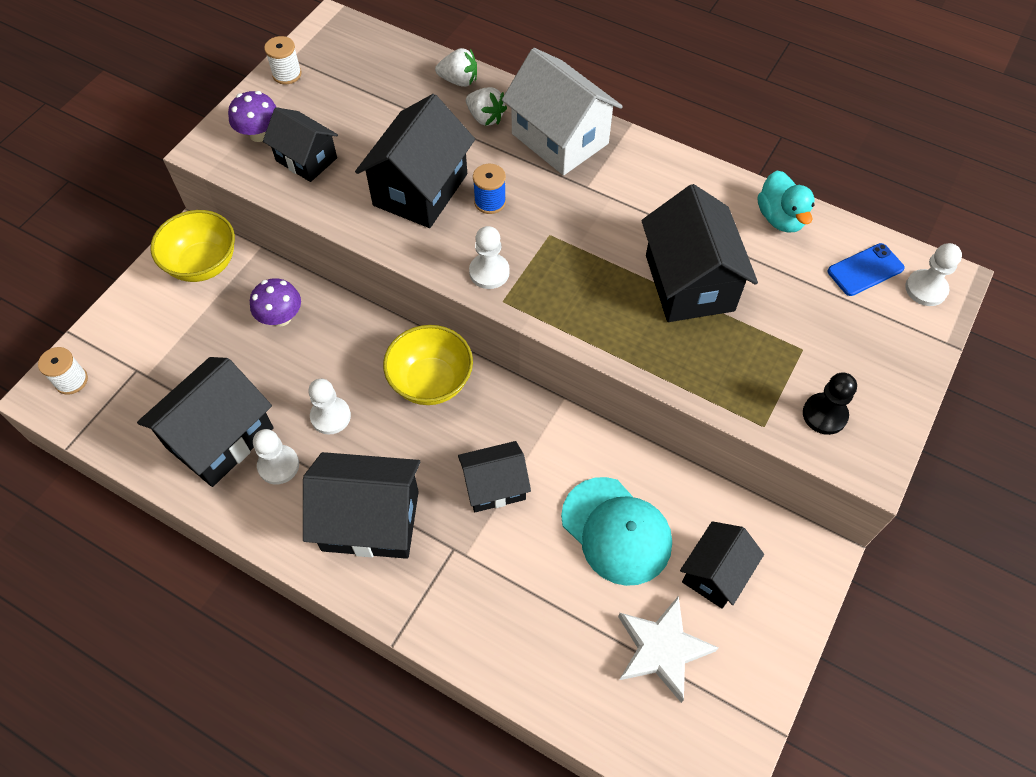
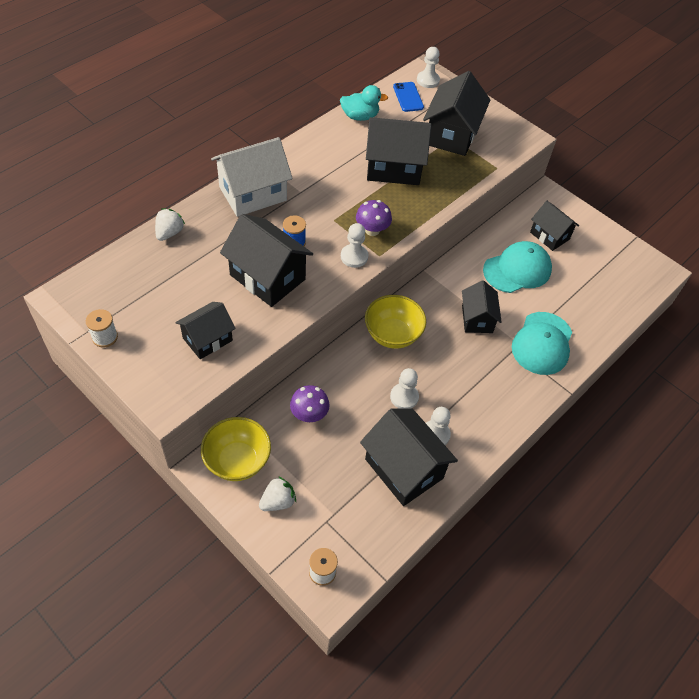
camera: 80 degrees left, 5 degrees down
purple mushroom [228,91,276,142] -> purple mushroom moved to [356,200,392,236]
black house [303,452,420,559] -> black house moved to [423,71,490,156]
white strawberry [466,87,507,126] -> white strawberry moved to [259,476,296,511]
white star [618,596,719,703] -> none
black pawn [803,372,857,435] -> none
none -> turquoise cap [512,312,572,375]

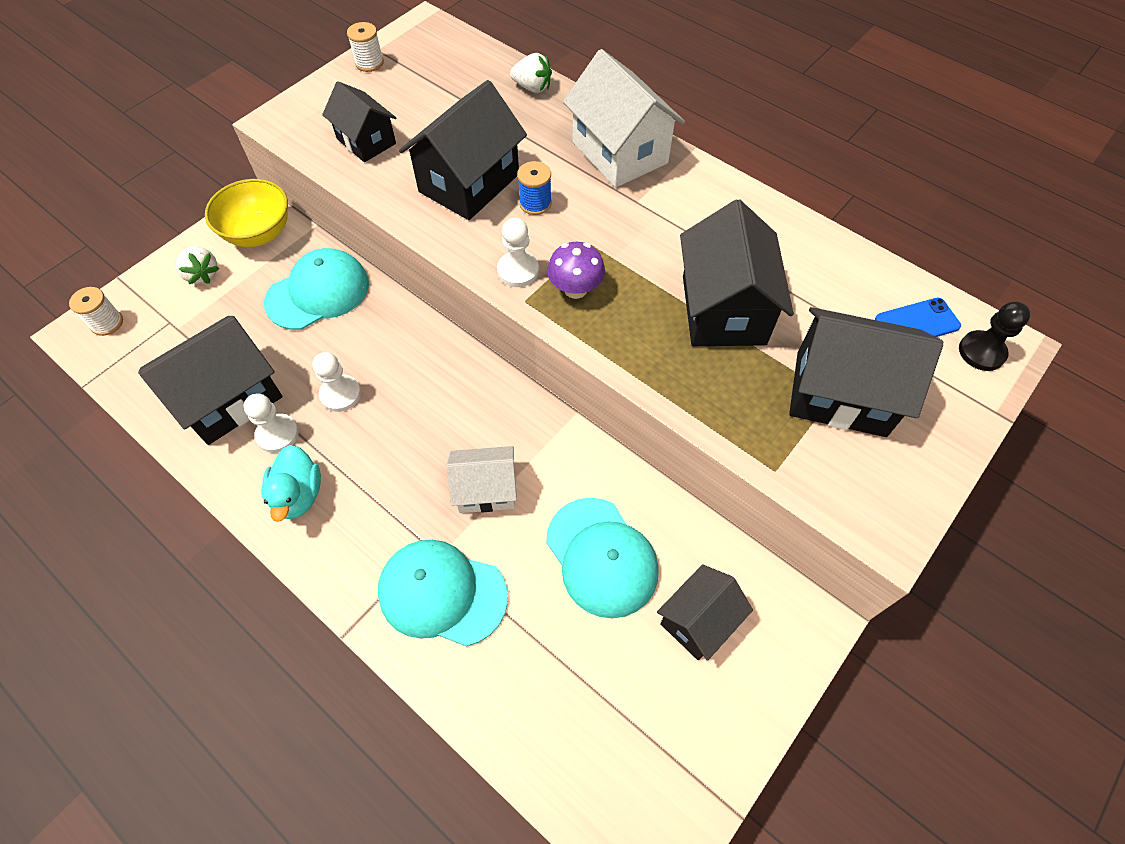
camera: 90 degrees right, 5 degrees up
purple mushroom [290,385,330,422] -> turquoise cap [264,248,369,330]
turquoise duck [340,85,388,121] -> turquoise duck moved to [261,445,321,522]
yellow bowl [365,295,426,349] -> none
white pawn [417,47,440,88] -> black pawn [959,302,1030,371]
black house [462,280,502,333] -> white house [447,446,517,513]

